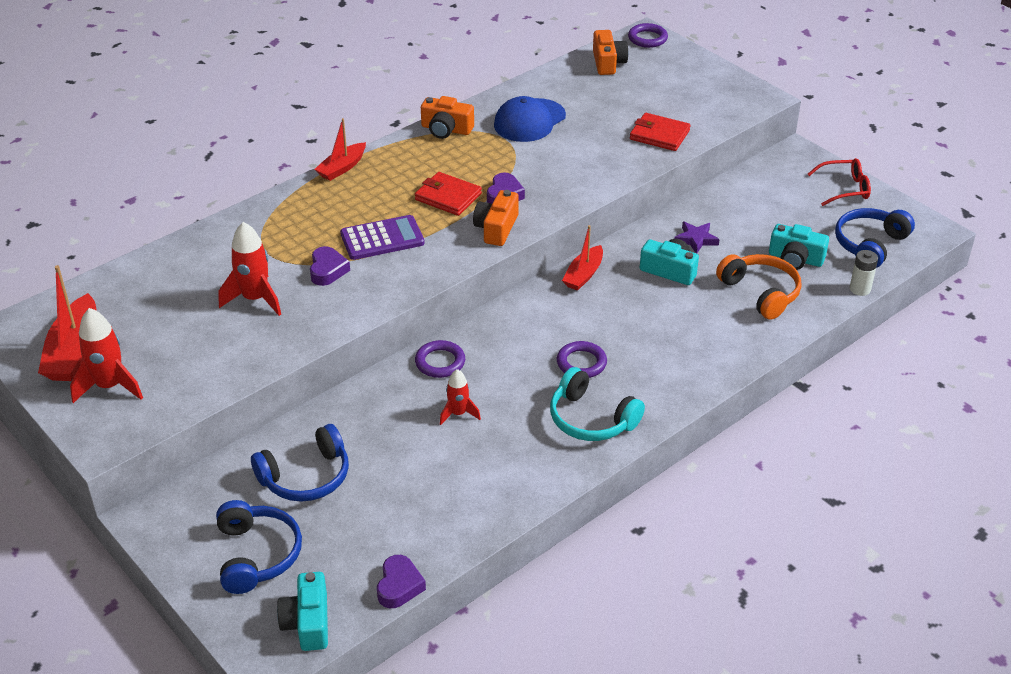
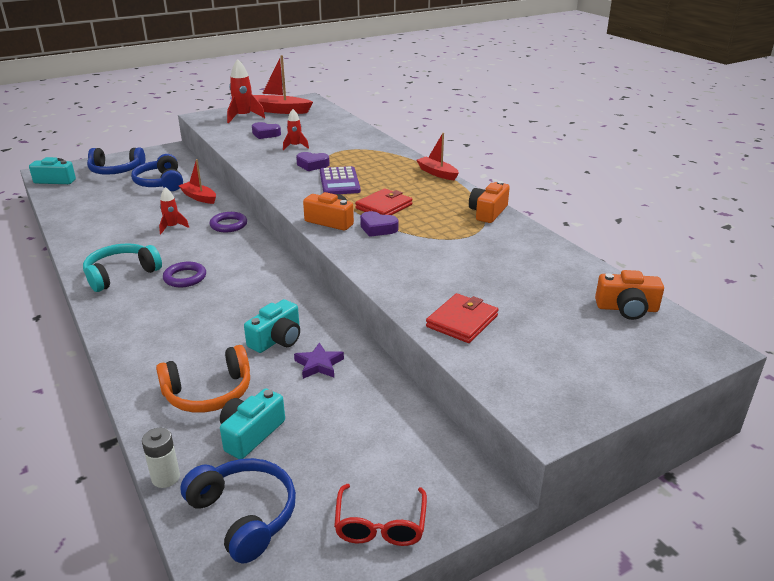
camera: 100 degrees right, 10 degrees down
red rocket [219,222,281,316] -> red rocket [283,109,309,150], size x0.61
purple heart [377,555,426,608] -> purple heart moved to [252,122,281,139]
blue cap [494,96,566,142] -> none
red boat [562,225,603,291] -> red boat moved to [179,159,216,204]
purple ring [628,23,668,48] -> none

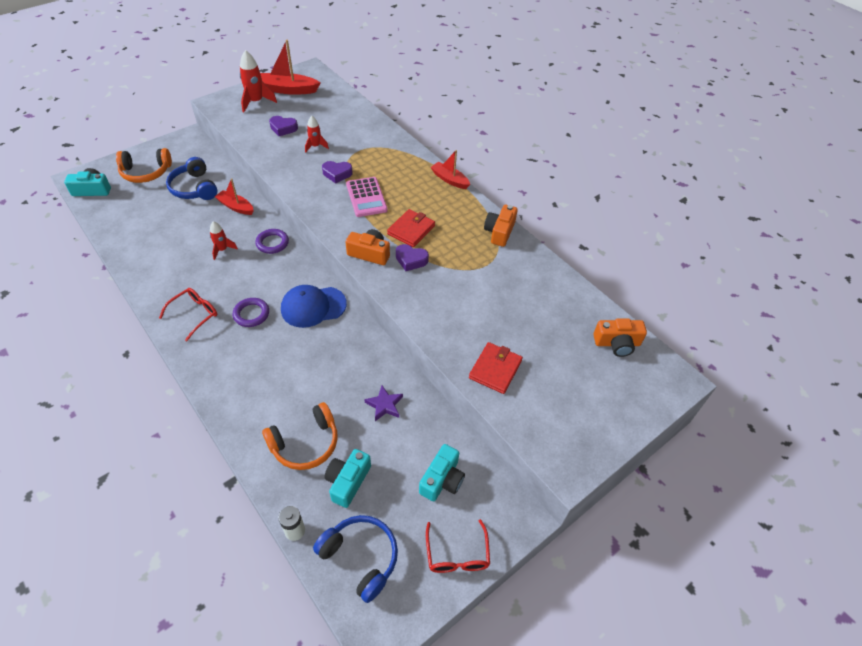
camera: 10 degrees left, 20 degrees up
turquoise headphones [83,243,162,292] -> red glasses [159,288,217,341]
blue headphones [87,147,145,175] -> orange headphones [116,148,172,183]
turquoise camera [244,299,300,353] -> turquoise camera moved to [419,444,465,501]
purple calculator [320,166,361,194] -> pink calculator [346,177,388,217]
none -> blue cap [281,285,347,328]

